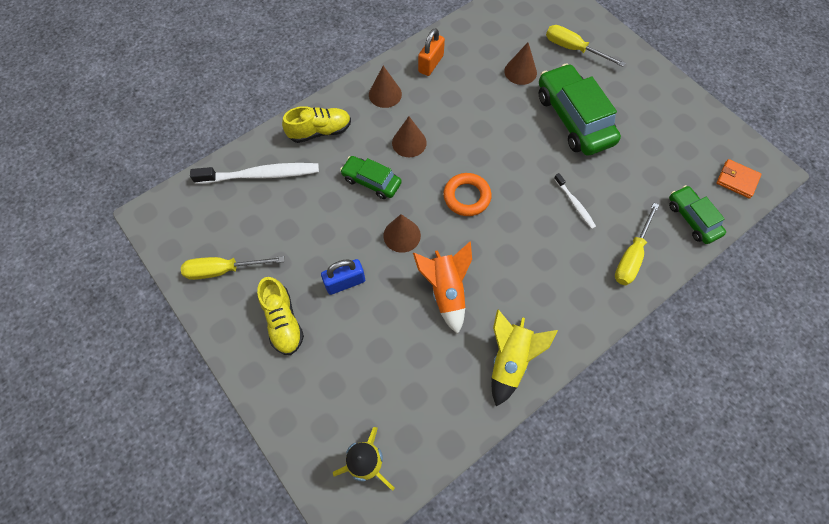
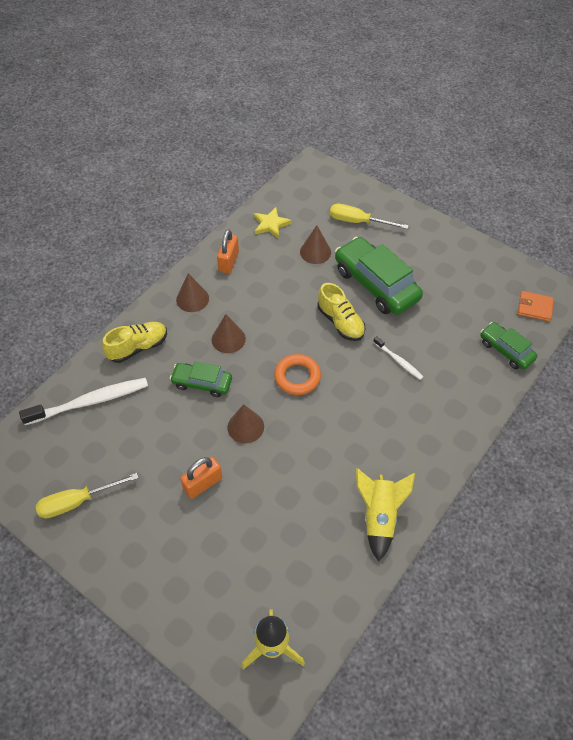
camera: 15 degrees left, 10 degrees down
yellow shoe [257,277,304,355] -> yellow shoe moved to [318,283,366,341]
blue padlock [321,259,365,295] -> orange padlock [180,457,222,499]
orange rocket [413,241,472,334] -> none
yellow screwdriver [615,203,659,285] -> none
none -> yellow star [254,207,292,239]

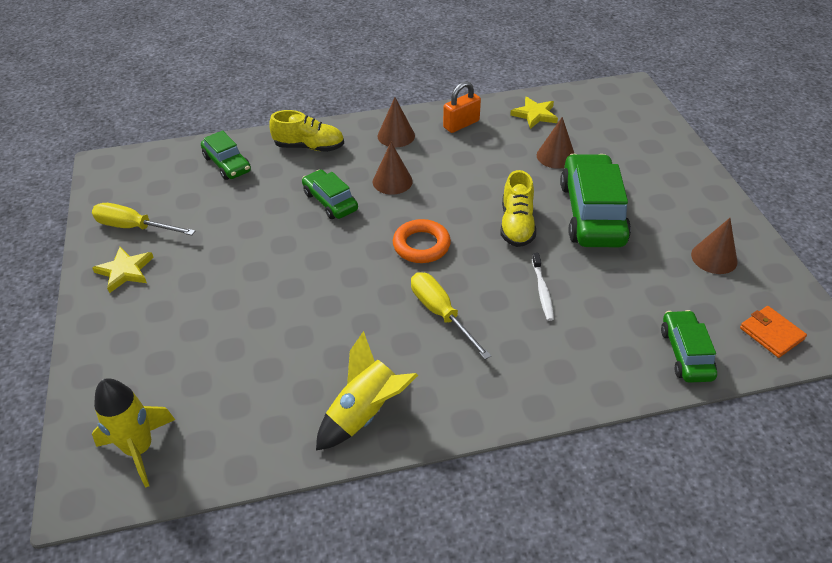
camera: 40 degrees right, 10 degrees down
white toothbrush [19,378,148,425] -> green car [201,130,251,180]
orange padlock [180,457,222,499] -> none
brown cone [227,404,264,444] -> brown cone moved to [691,218,738,274]
yellow screwdriver [330,204,409,229] -> yellow screwdriver moved to [411,272,491,360]
none -> yellow star [92,247,154,293]

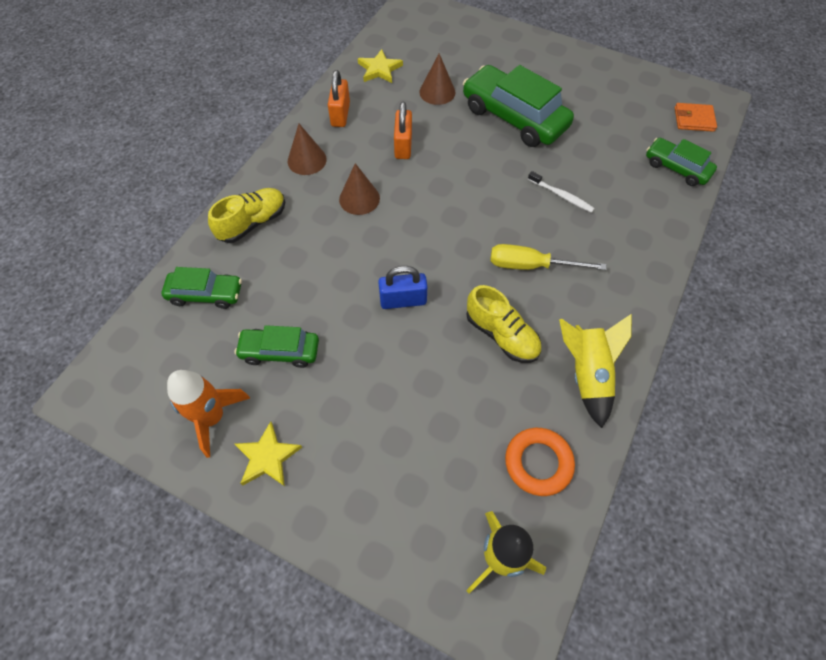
camera: 50 degrees left, 15 degrees up
yellow screwdriver [92,203,195,235] -> orange rocket [167,370,250,458]
green car [302,170,358,219] -> green car moved to [235,325,319,368]
orange ring [393,219,451,263] -> orange ring moved to [505,428,575,496]
yellow shoe [501,170,536,247] -> yellow shoe moved to [466,285,541,363]
brown cone [691,218,738,274] -> none
none -> blue padlock [378,266,428,309]
none -> orange padlock [394,102,412,159]

